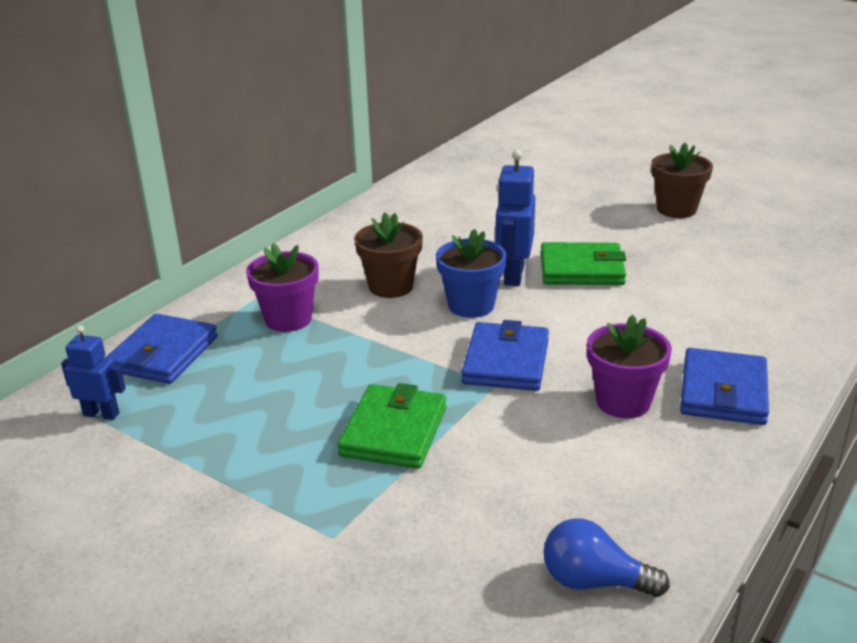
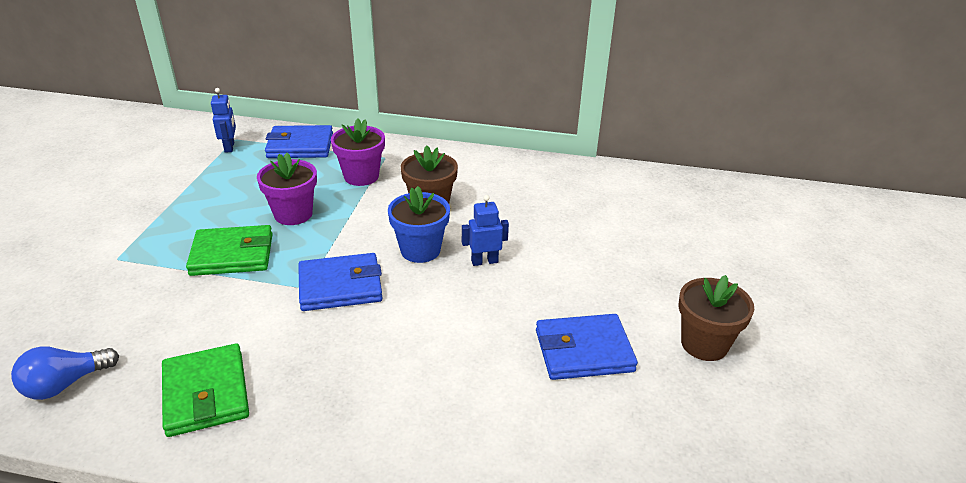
camera: 65 degrees right, 5 degrees up
blue robot [495,149,535,286] -> blue robot [462,195,509,266], size x0.64
green wallet [541,242,627,285] -> green wallet moved to [162,343,249,437]
blue light bulb [544,518,670,597] -> blue light bulb turned 120 degrees counterclockwise [11,346,119,400]
purple flower pot [587,315,672,418] -> purple flower pot moved to [257,153,317,225]
blue wallet [680,348,769,425] -> blue wallet moved to [536,314,638,380]

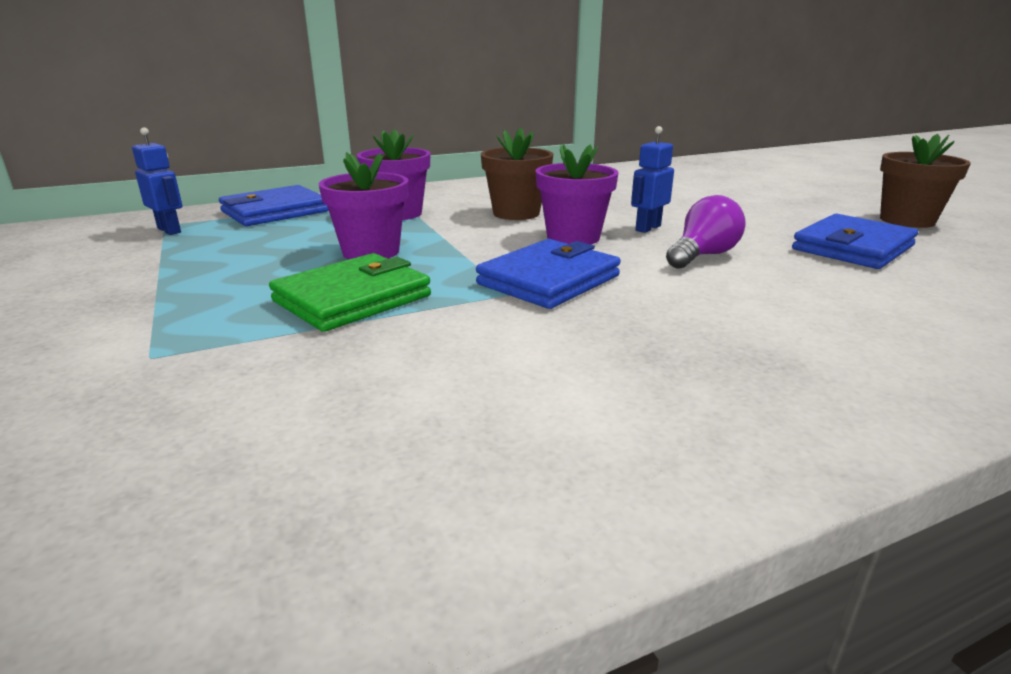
camera: 35 degrees left, 10 degrees down
blue light bulb [11,346,119,400] -> none
green wallet [162,343,249,437] -> none
blue flower pot [388,186,450,263] -> purple flower pot [536,143,618,244]
none -> purple light bulb [666,195,746,269]

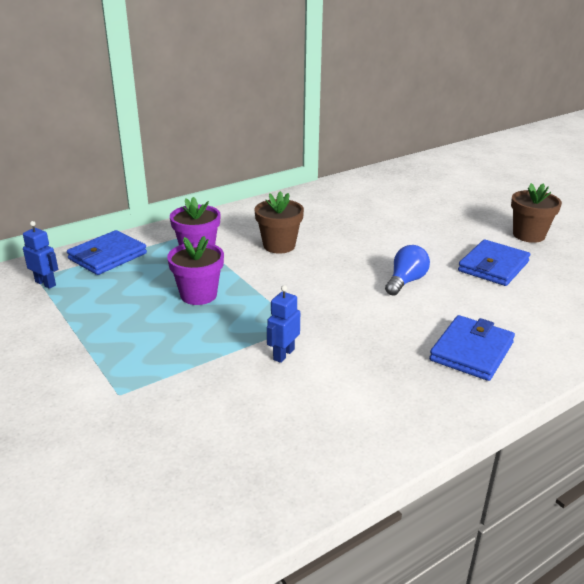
camera: 10 degrees left, 5 degrees up
green wallet [269,253,431,332] -> none
blue wallet [476,239,621,309] -> blue wallet moved to [429,315,515,381]
purple flower pot [536,143,618,244] -> none
blue robot [631,126,674,233] -> blue robot moved to [267,285,300,363]
purple light bulb [666,195,746,269] -> blue light bulb [385,245,430,296]

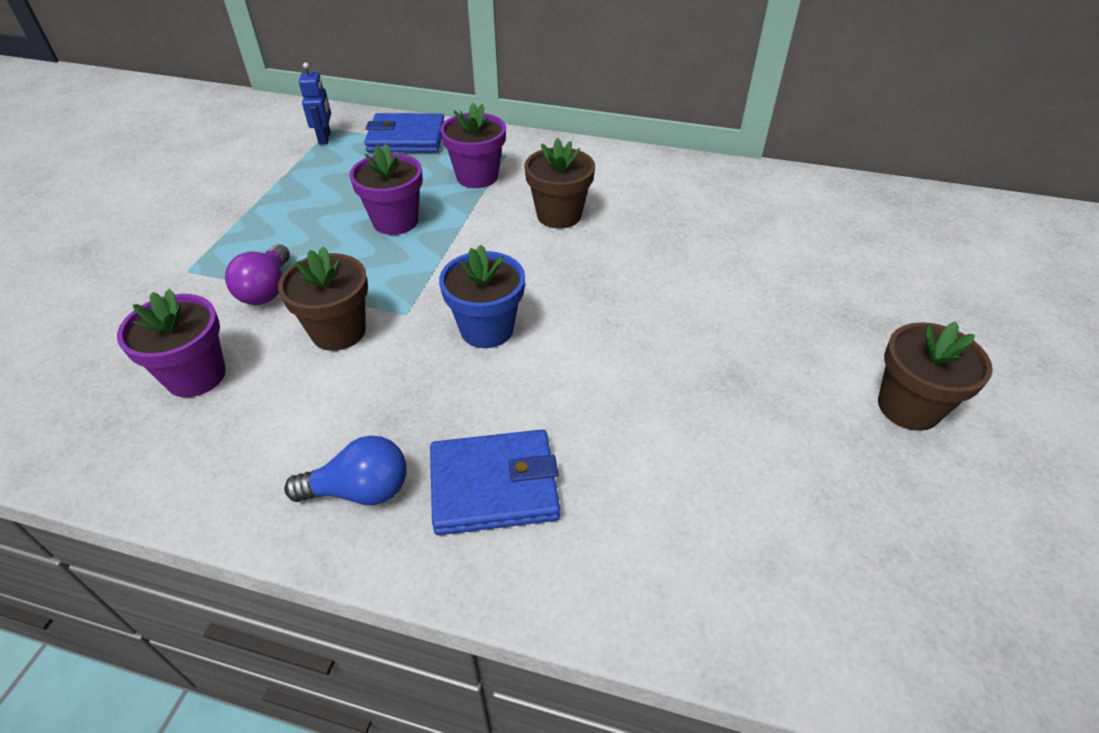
camera: 50 degrees right, 15 degrees up
blue robot [267,285,300,363] -> brown flower pot [278,247,368,351]
blue light bulb [385,245,430,296] -> blue light bulb moved to [284,435,407,505]
blue wallet [458,239,530,286] -> none
none -> purple flower pot [117,289,226,397]
none -> purple light bulb [225,244,290,305]
none -> blue flower pot [439,245,525,348]

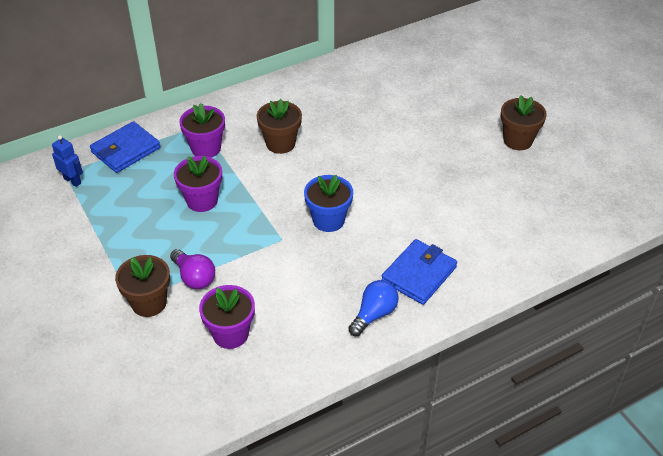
camera: 45 degrees left, 0 degrees up
brown flower pot [278,247,368,351] -> brown flower pot moved to [115,255,170,317]

